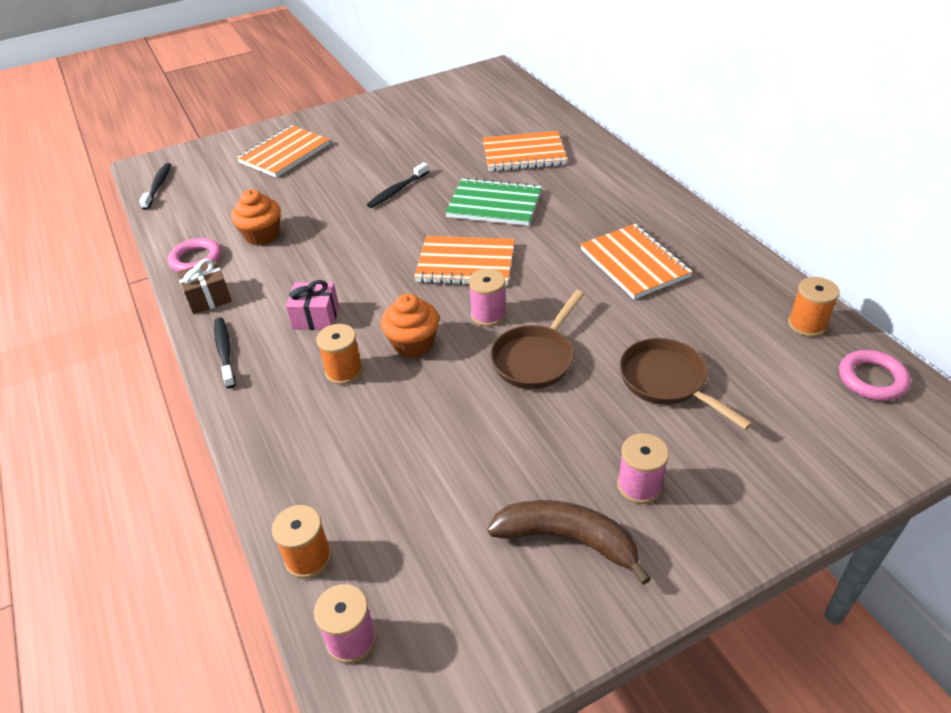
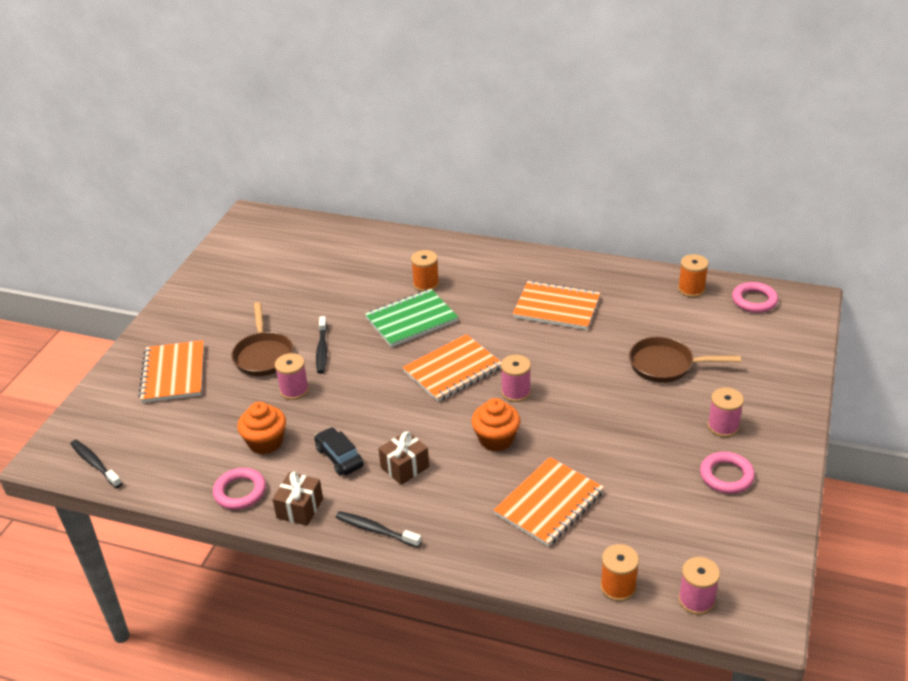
camera: 45 degrees left, 5 degrees down
pink gift [286,280,339,330] -> brown gift [378,431,429,485]
orange spool [316,324,363,385] -> orange spool moved to [411,250,439,292]
orange notebook [483,131,567,171] -> orange notebook moved to [494,457,604,547]
brown banana [487,500,651,585] -> pink ring [700,452,755,494]
brown pan [490,290,584,389] -> brown pan moved to [231,302,293,376]
none -> pink spool [275,353,309,400]
none -> black car [314,427,364,475]

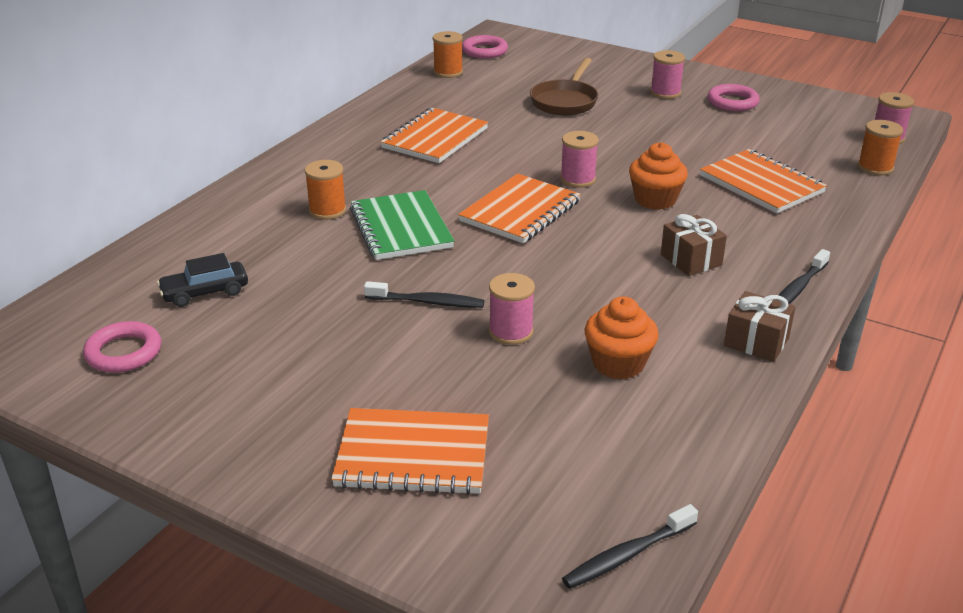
camera: 80 degrees left, 5 degrees down
pink ring [213,468,266,510] -> pink ring moved to [83,321,161,373]
brown pan [231,302,293,376] -> none
black car [314,427,364,475] -> black car moved to [157,253,248,307]
orange notebook [403,334,501,402] -> orange notebook turned 60 degrees clockwise [458,174,581,243]

